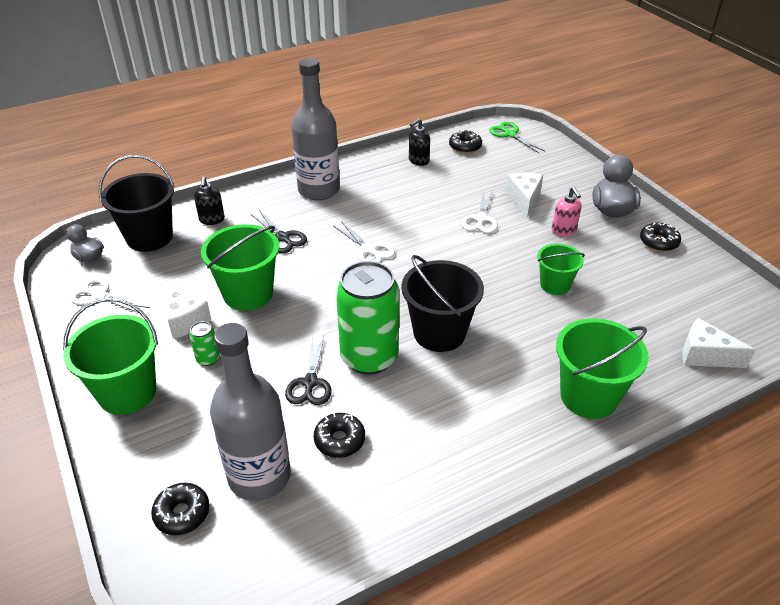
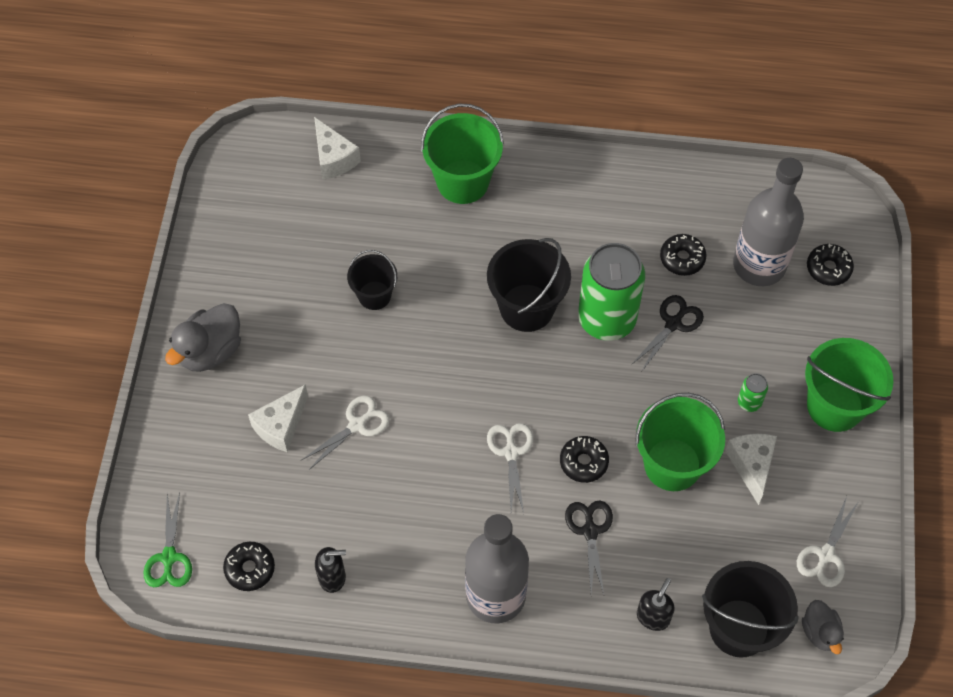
camera: 145 degrees left, 20 degrees up
white scissors [69,278,150,313] -> white scissors turned 60 degrees clockwise [797,496,859,587]
green bucket [537,244,585,295] -> black bucket [347,250,398,310]
pink soap dispenser [552,187,582,236] -> none
black donut [640,223,681,252] -> black donut moved to [560,436,609,483]

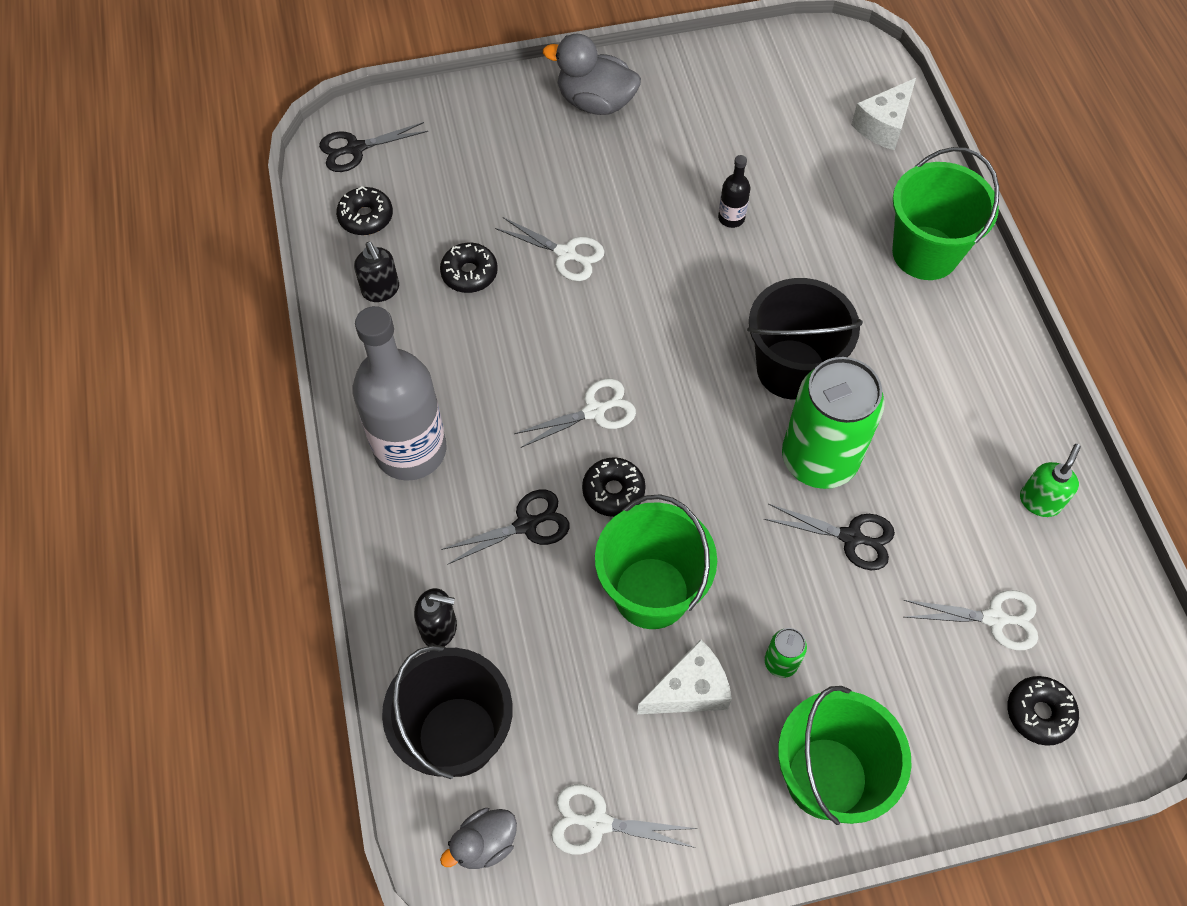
camera: 70 degrees right, 0 degrees up
green scissors [143,493,192,587] -> black scissors [319,122,428,172]
white cheese [248,384,308,452] -> none
black bucket [347,250,398,310] -> black bottle [718,155,750,228]
black donut [660,234,707,276] -> black donut moved to [440,243,498,293]
grey bottle [733,158,804,286] -> white scissors [903,590,1038,650]
none -> green soap dispenser [1020,444,1081,517]

